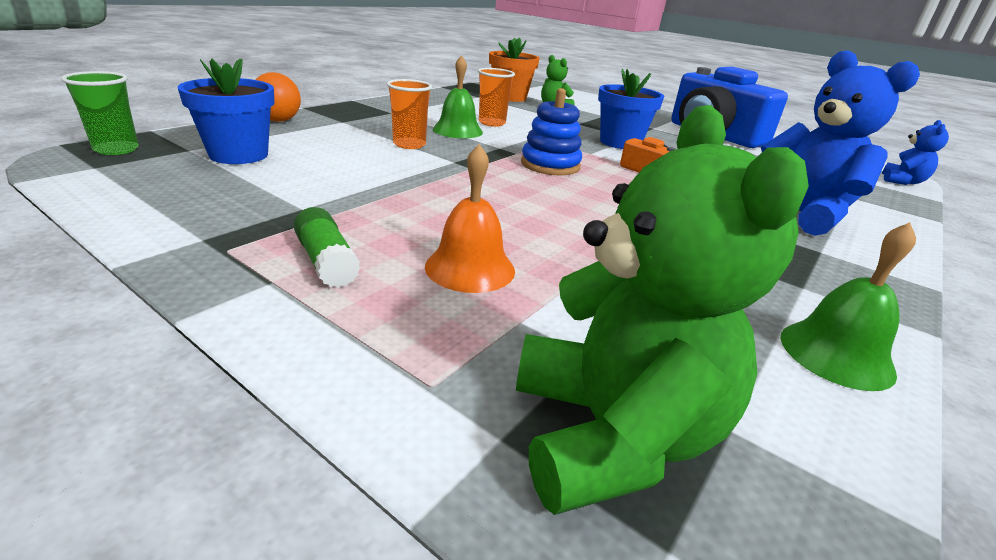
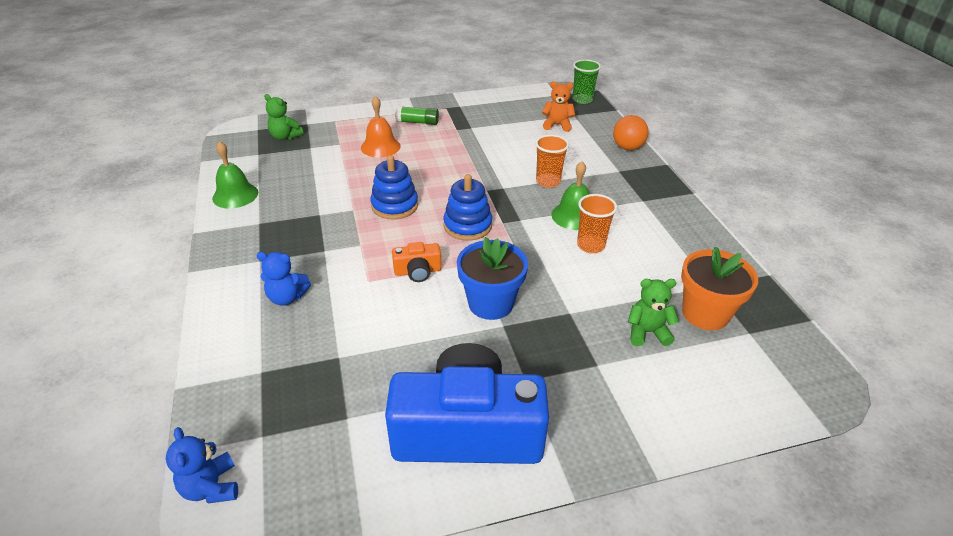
camera: 130 degrees right, 10 degrees up
blue flower pot [178,59,274,164] -> orange teddy bear [542,81,575,132]
green teddy bear [516,105,809,515] -> green teddy bear [264,94,304,140], size x0.51
blue teddy bear [761,50,920,236] -> blue teddy bear [256,252,311,306], size x0.51
none -> blue stacking toy [370,155,418,220]

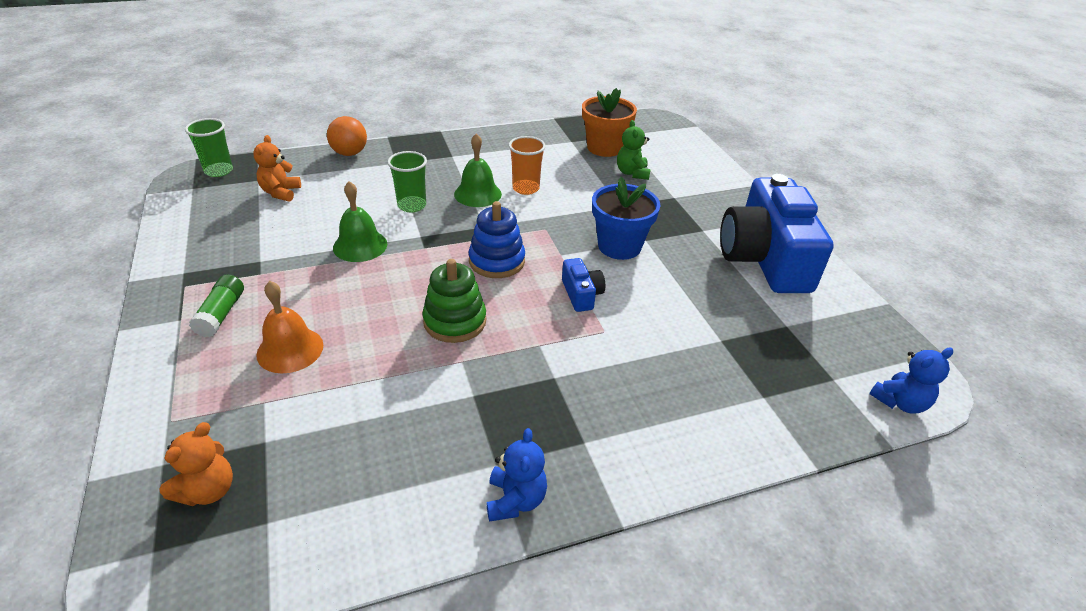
camera: 95 degrees left, 0 degrees up
green bell [212,141,258,209] -> green bell moved to [333,181,387,262]
blue teddy bear [256,252,311,306] -> blue teddy bear moved to [486,428,547,522]
green teddy bear [264,94,304,140] -> orange teddy bear [159,422,233,506]
blue stacking toy [370,155,418,220] -> green stacking toy [422,259,486,343]
orange camera [392,242,442,282] -> blue camera [562,258,605,312]
orange cup [535,135,569,188] -> green cup [387,151,427,212]

